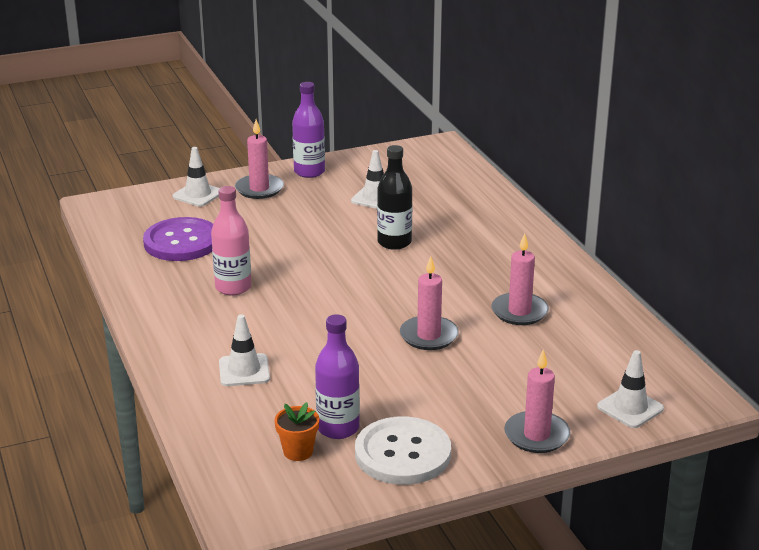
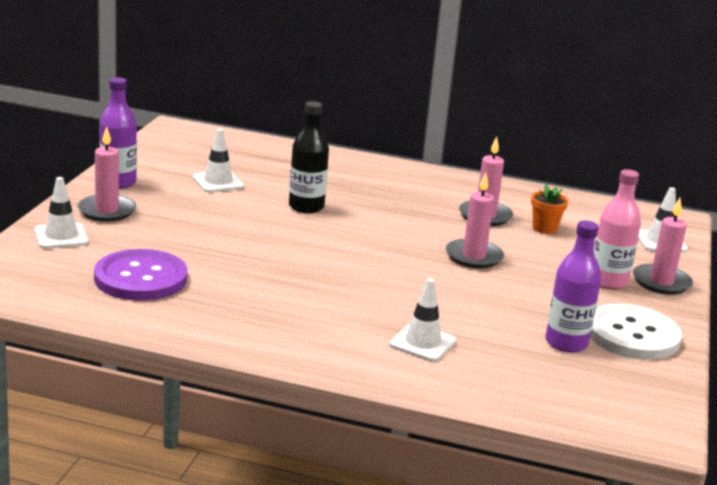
camera: 55 degrees left, 5 degrees down
pink bottle [211,186,251,295] -> pink bottle moved to [594,169,641,289]
orange flower pot [274,402,319,461] -> orange flower pot moved to [531,185,568,234]

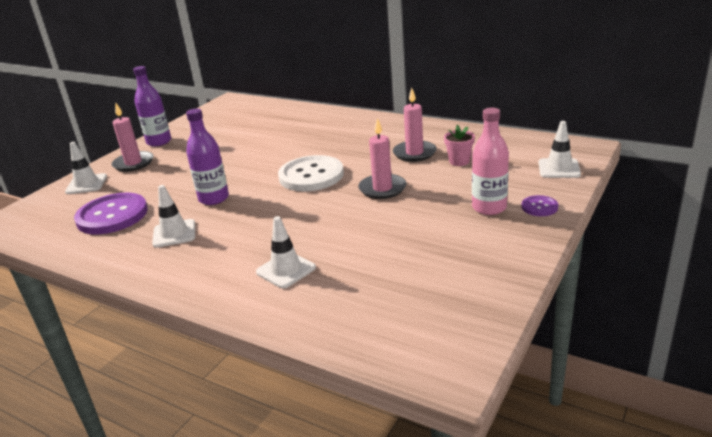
camera: 20 degrees right, 5 degrees up
white traffic cone [192,129,244,192] -> white traffic cone moved to [152,185,195,248]
black bottle [289,101,329,213] -> none
orange flower pot [531,185,568,234] -> pink flower pot [444,125,475,166]
purple bottle [545,220,601,353] -> purple bottle moved to [186,108,229,205]
white button [590,303,682,360] -> white button moved to [278,155,344,192]
pink candle [633,198,693,295] -> purple button [521,195,558,216]

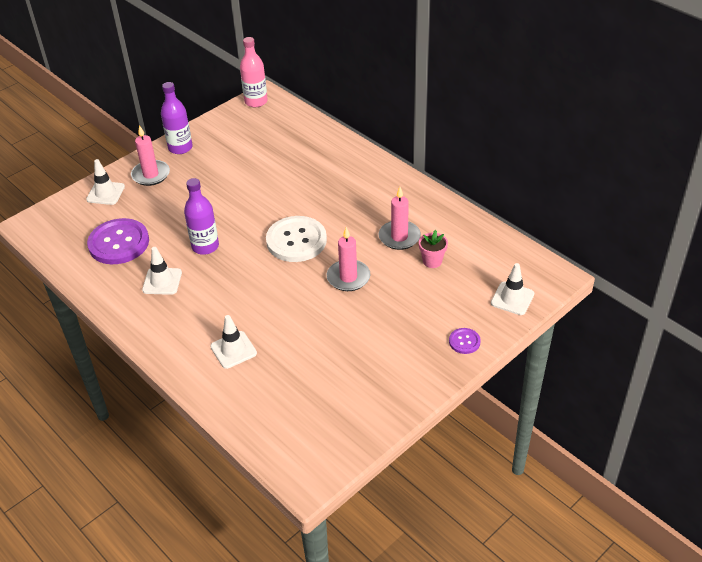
camera: 15 degrees right, 15 degrees up
pink bottle [472,108,509,215] -> pink bottle moved to [240,37,268,107]

